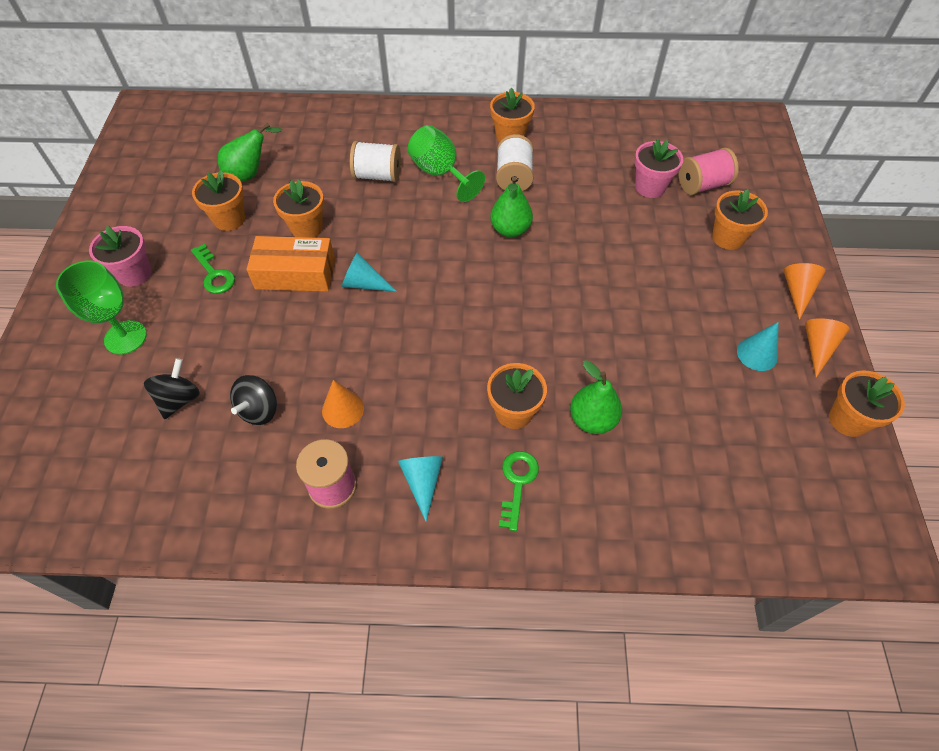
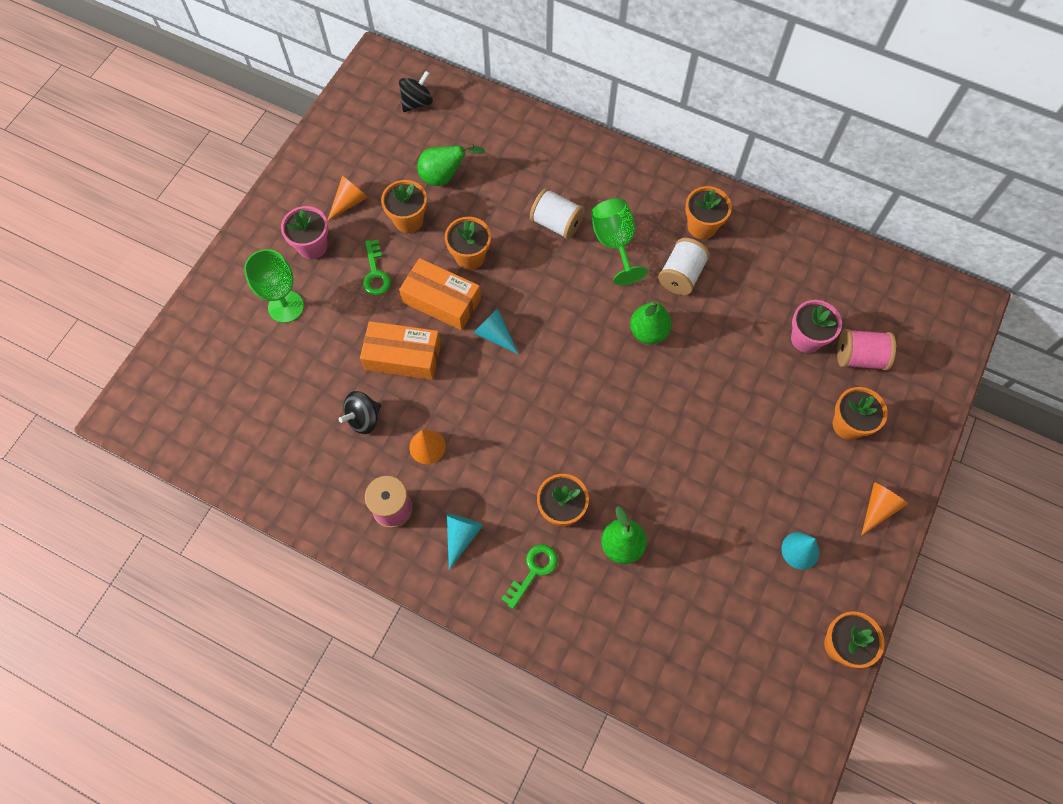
camera: 25 degrees right, 10 degrees up
black spinning top [144,358,200,419] -> black spinning top moved to [399,71,433,112]
orange cone [805,318,850,377] -> orange cone moved to [327,175,368,221]
none -> orange box [360,321,441,380]

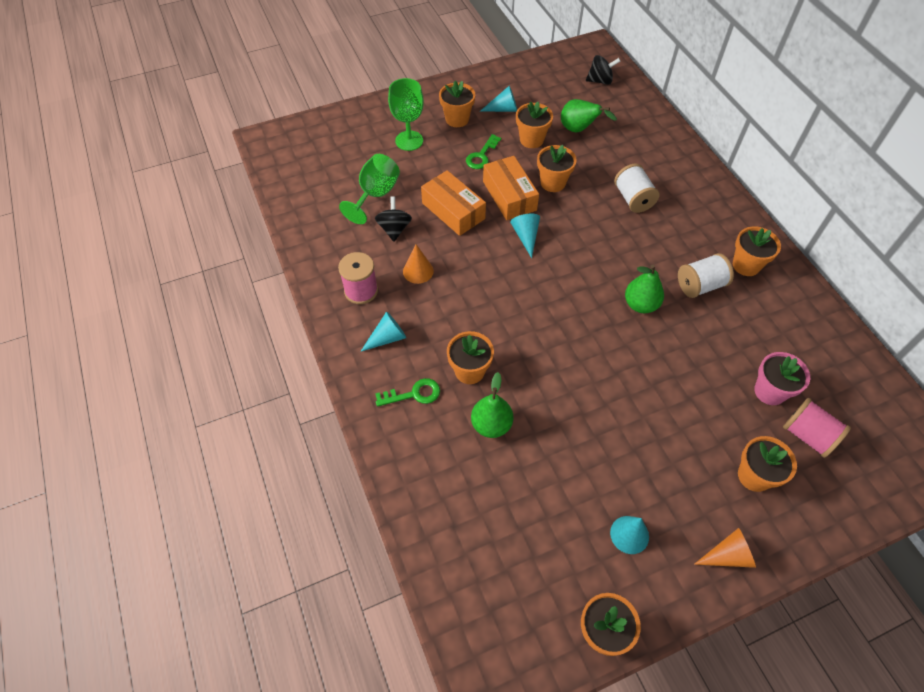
camera: 40 degrees right, 10 degrees down
pink flower pot [281,206,328,259] -> orange flower pot [439,81,475,127]
orange cone [327,175,368,221] -> turquoise cone [480,85,517,112]
black spinning top [338,391,381,434] -> black spinning top turned 90 degrees clockwise [375,196,412,242]
green goblet [591,198,648,285] -> green goblet moved to [339,154,400,224]

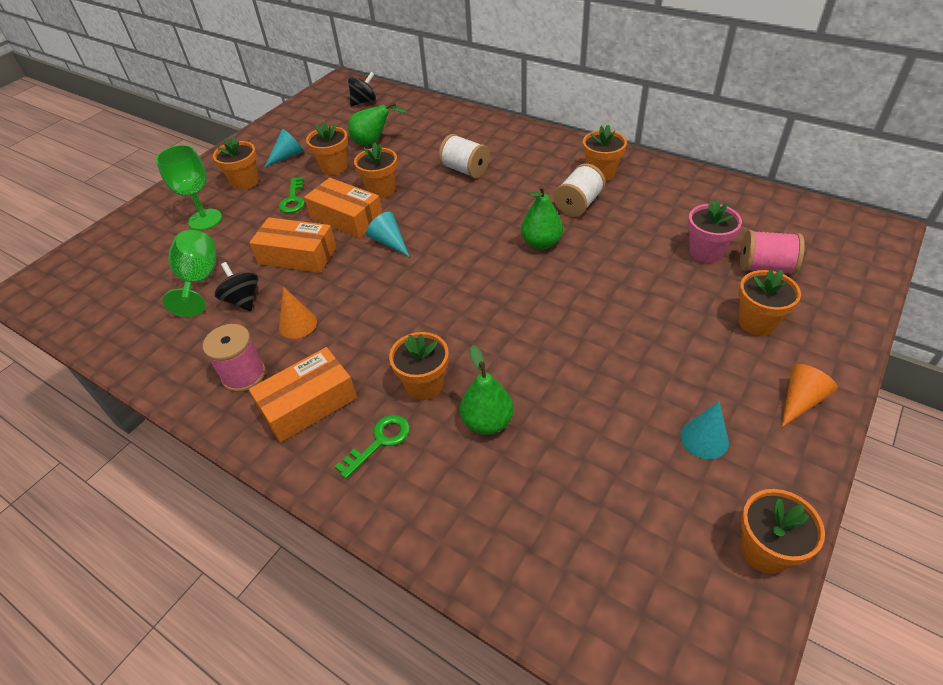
camera: 30 degrees left, 10 degrees down
turquoise cone [360,311,407,352] -> orange box [249,347,357,443]

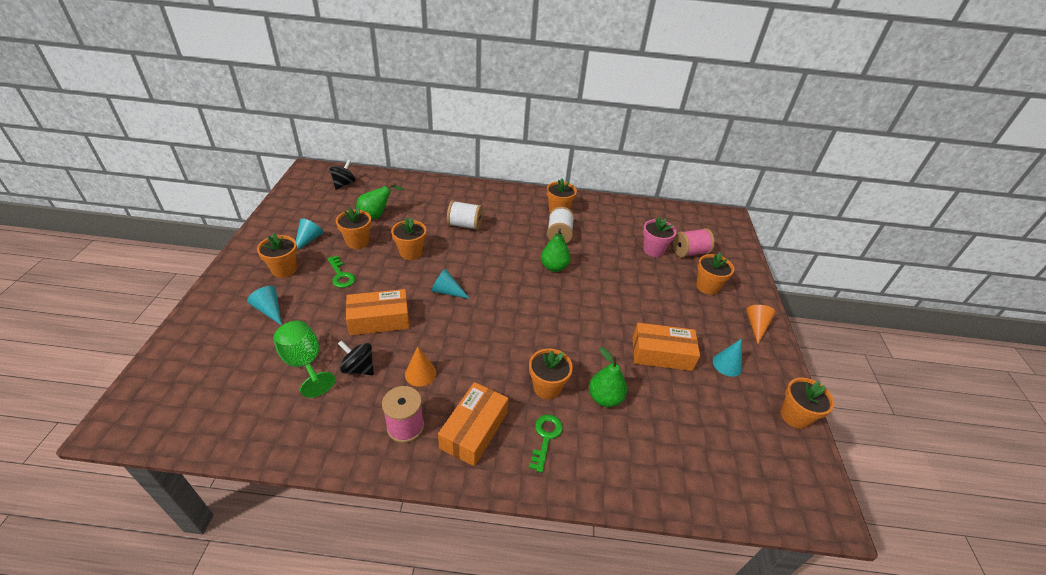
camera: 35 degrees left, 5 degrees down
green goblet [156,145,222,230] -> turquoise cone [247,286,282,325]
orange box [304,178,383,238] -> orange box moved to [633,323,700,371]

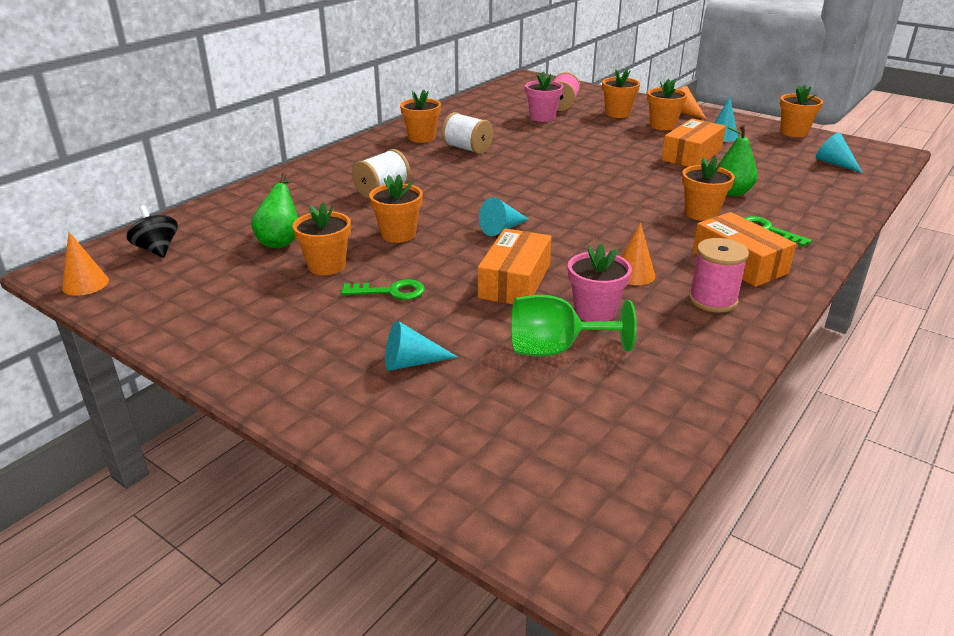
camera: 55 degrees left, 10 degrees down
orange flower pot [257,233,297,278] -> orange flower pot moved to [647,79,688,130]
turquoise cone [296,218,323,251] -> turquoise cone moved to [816,133,863,173]
black spinning top [338,340,374,375] -> pink flower pot [568,244,632,322]
green pear [541,228,571,272] -> none
none -> orange cone [62,232,109,296]

